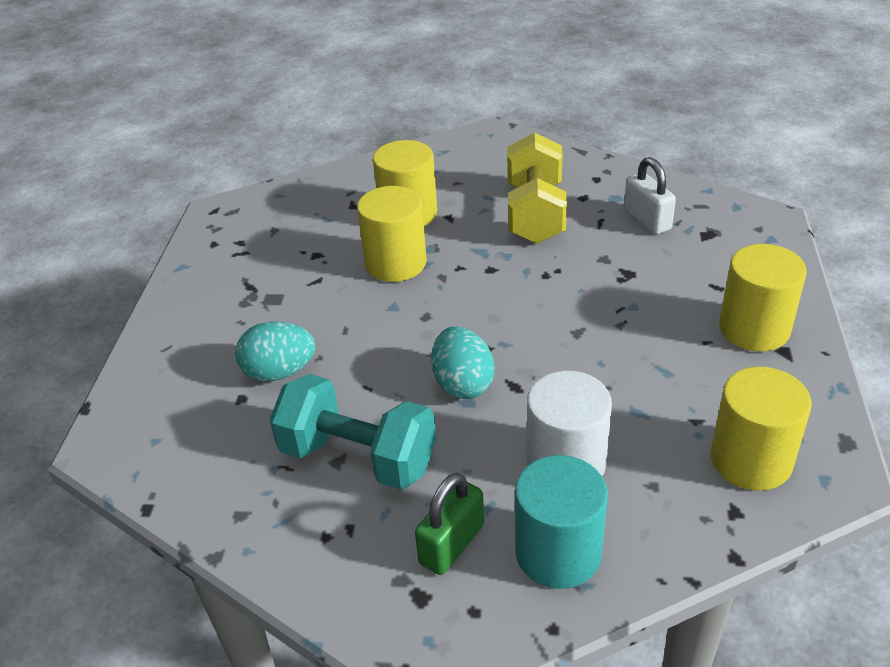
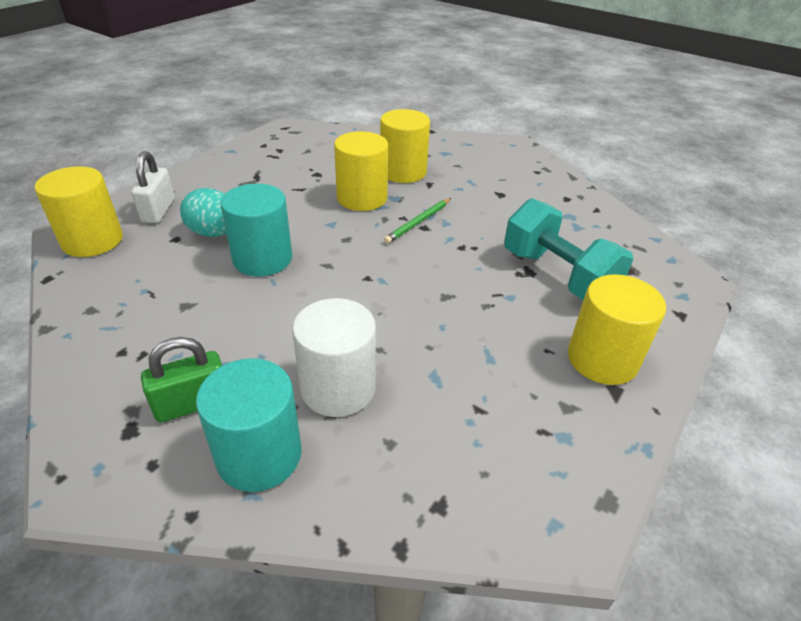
camera: 25 degrees right, 0 degrees up
turquoise dumbbell [270,374,436,490] -> turquoise dumbbell moved to [504,198,633,300]
turquoise egg [431,326,495,399] -> none
yellow dumbbell [507,132,567,244] -> none
white padlock [624,157,676,234] -> white padlock moved to [131,151,175,223]
yellow cylinder [711,367,812,491] -> yellow cylinder moved to [35,166,123,257]
none -> turquoise cylinder [220,184,292,277]
none -> green pencil [384,198,451,244]

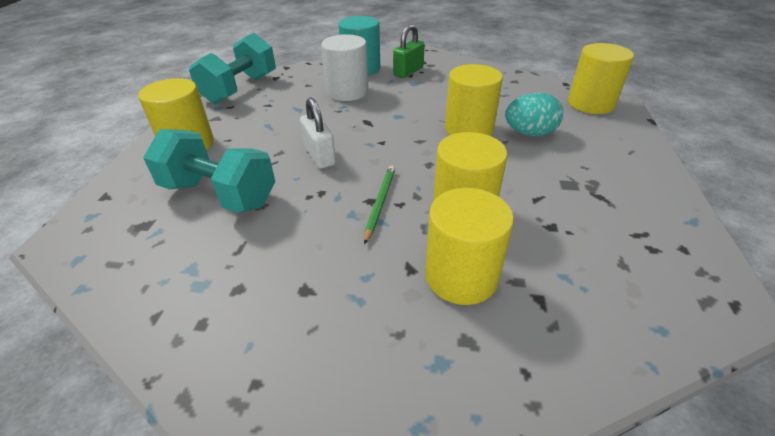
camera: 155 degrees right, 0 degrees up
white padlock [131,151,175,223] -> white padlock moved to [300,97,336,169]
turquoise cylinder [220,184,292,277] -> yellow cylinder [445,64,503,136]
none -> turquoise dumbbell [189,33,276,104]

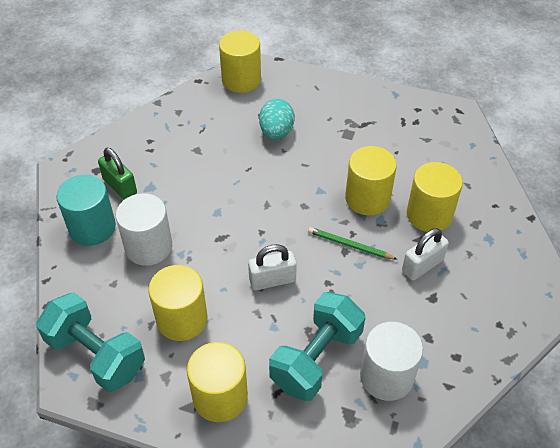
camera: 80 degrees left, 10 degrees up
yellow cylinder [445,64,503,136] -> yellow cylinder moved to [148,265,208,341]
none -> white cylinder [360,322,423,401]
none -> white padlock [402,228,449,281]

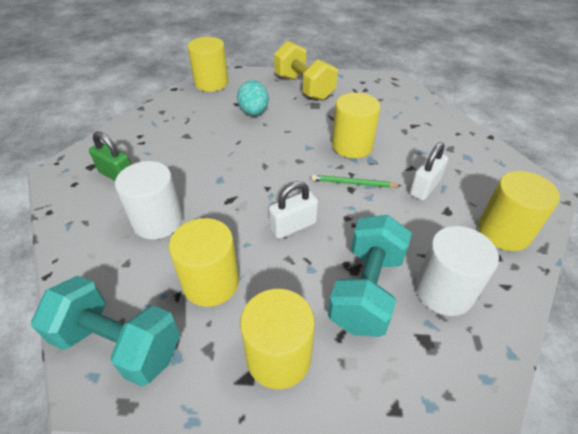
camera: 15 degrees left, 5 degrees down
turquoise cylinder [56,175,116,246] -> none
yellow cylinder [407,162,463,232] -> yellow cylinder moved to [478,171,560,251]
none -> yellow dumbbell [274,41,338,100]

